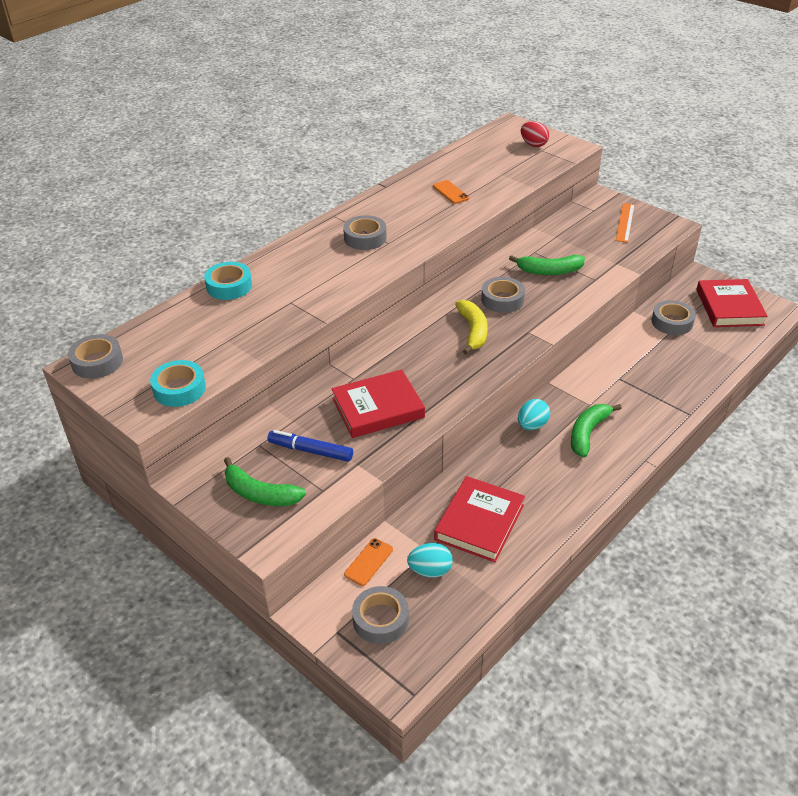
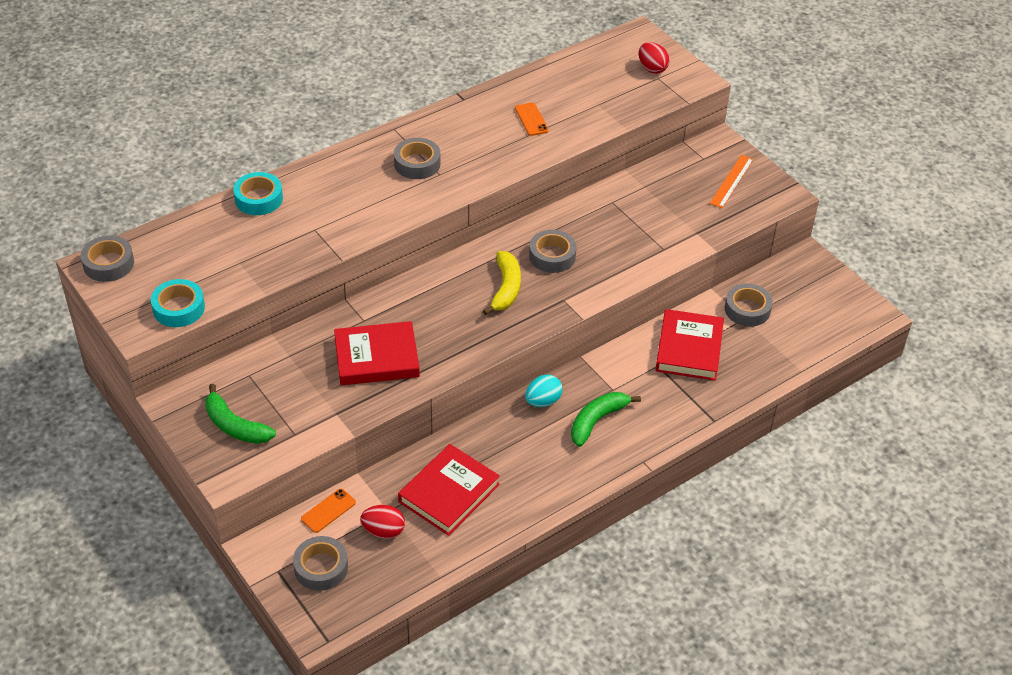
camera: 10 degrees right, 5 degrees up
blue marker [267,430,353,462] -> none
turquoise egg [407,543,453,578] -> red egg [360,505,405,539]
green banana [509,255,585,275] -> none
red book [696,279,768,327] -> red book moved to [655,309,724,381]

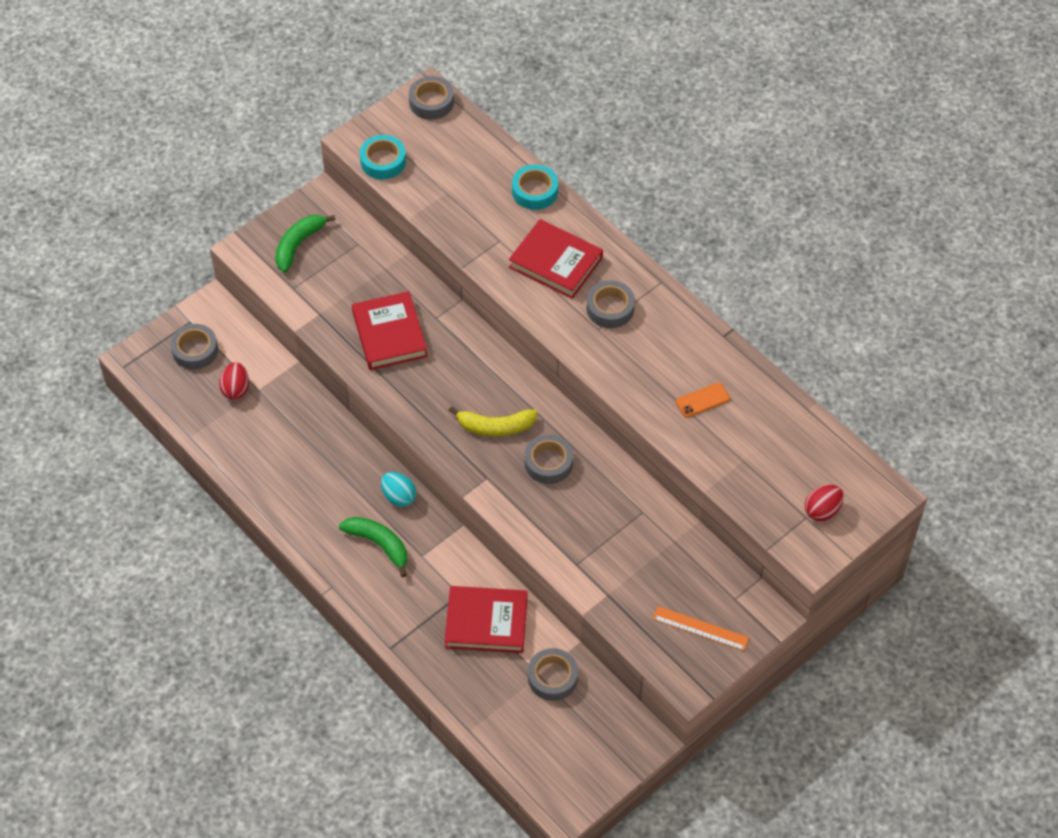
camera: 85 degrees right, 10 degrees up
orange phone [301,489,356,533] -> none
red book [398,444,500,536] -> red book moved to [509,219,603,299]

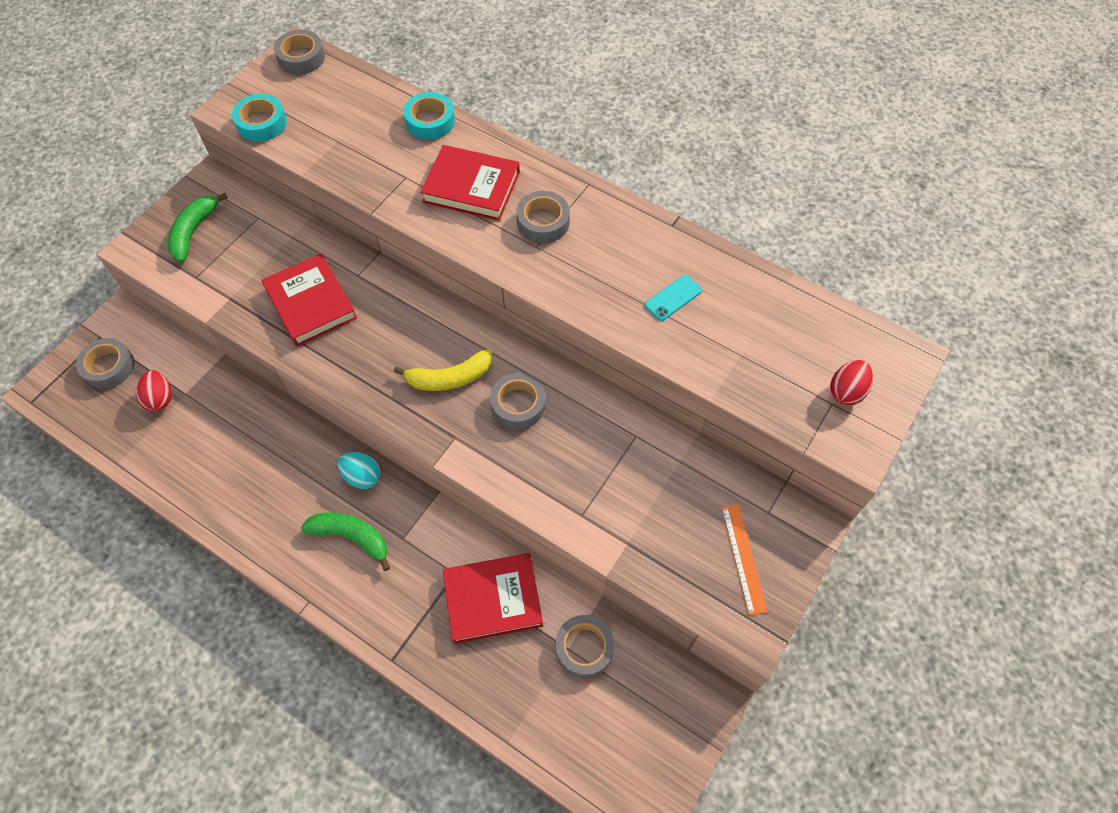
camera: 15 degrees left, 5 degrees up
orange ruler [653,606,749,651] -> orange ruler turned 75 degrees clockwise [722,504,767,615]
orange phone [676,382,730,418] -> turquoise phone [645,275,702,321]

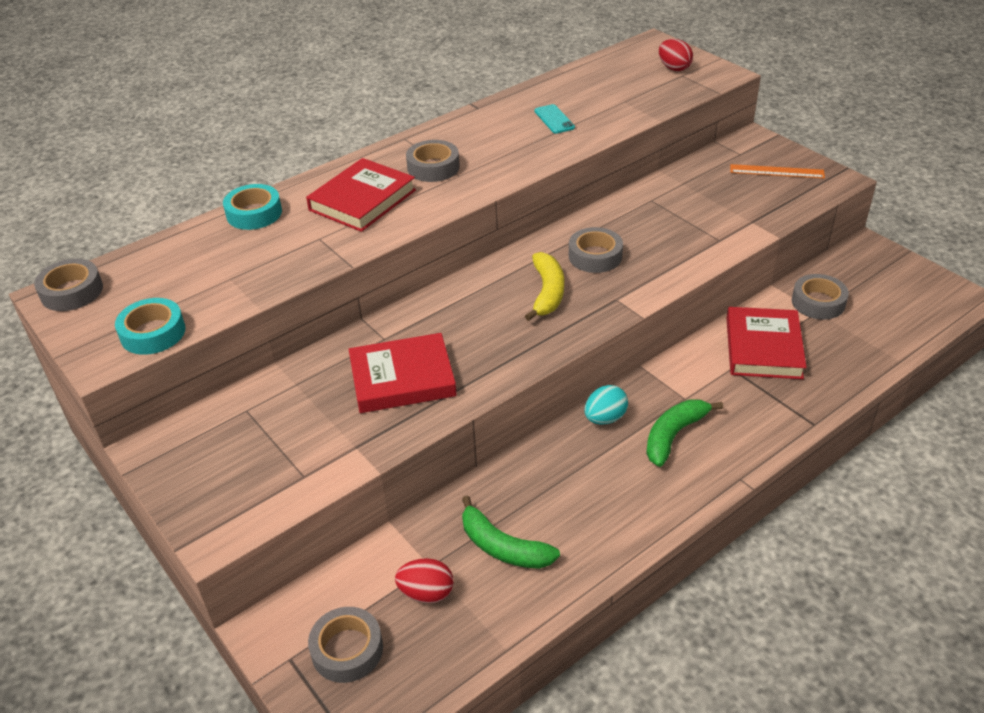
camera: 70 degrees left, 20 degrees down
green banana [167,193,228,262] -> green banana moved to [462,496,560,569]

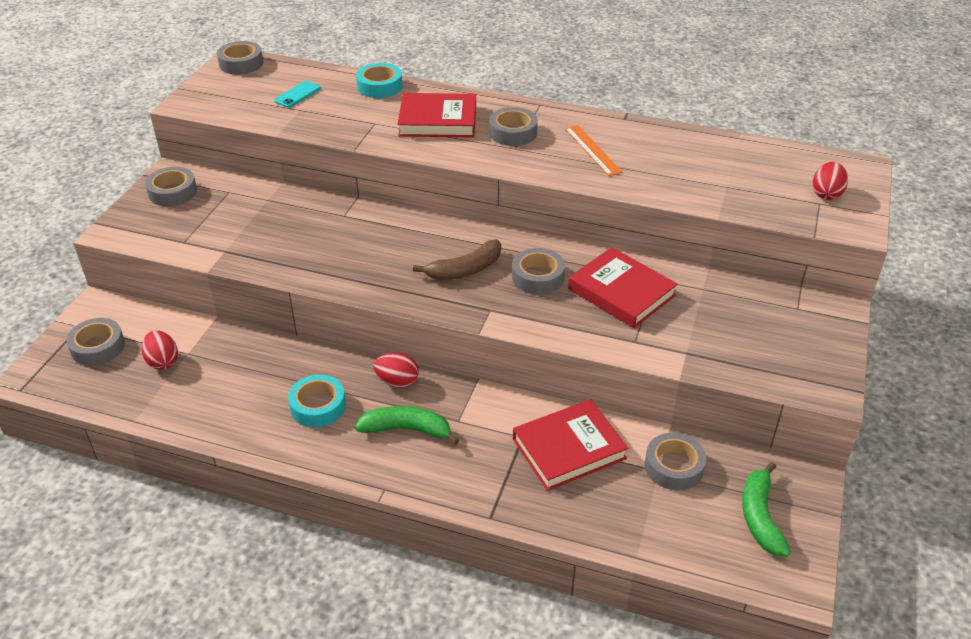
camera: 55 degrees right, 0 degrees up
turquoise tape [115,298,185,355] -> turquoise tape moved to [288,375,346,427]
red book [349,333,457,413] -> red book moved to [568,247,678,328]
green banana [462,496,560,569] -> green banana moved to [742,462,791,557]
yellow banana [525,252,564,321] -> brown banana [413,239,501,280]
turquoise phone [535,104,575,134] -> turquoise phone moved to [274,81,321,108]
turquoise egg [585,385,628,425] -> red egg [373,353,419,388]
orange ruler [730,164,825,179] -> orange ruler moved to [565,125,622,176]
none -> grey tape [145,167,197,206]

